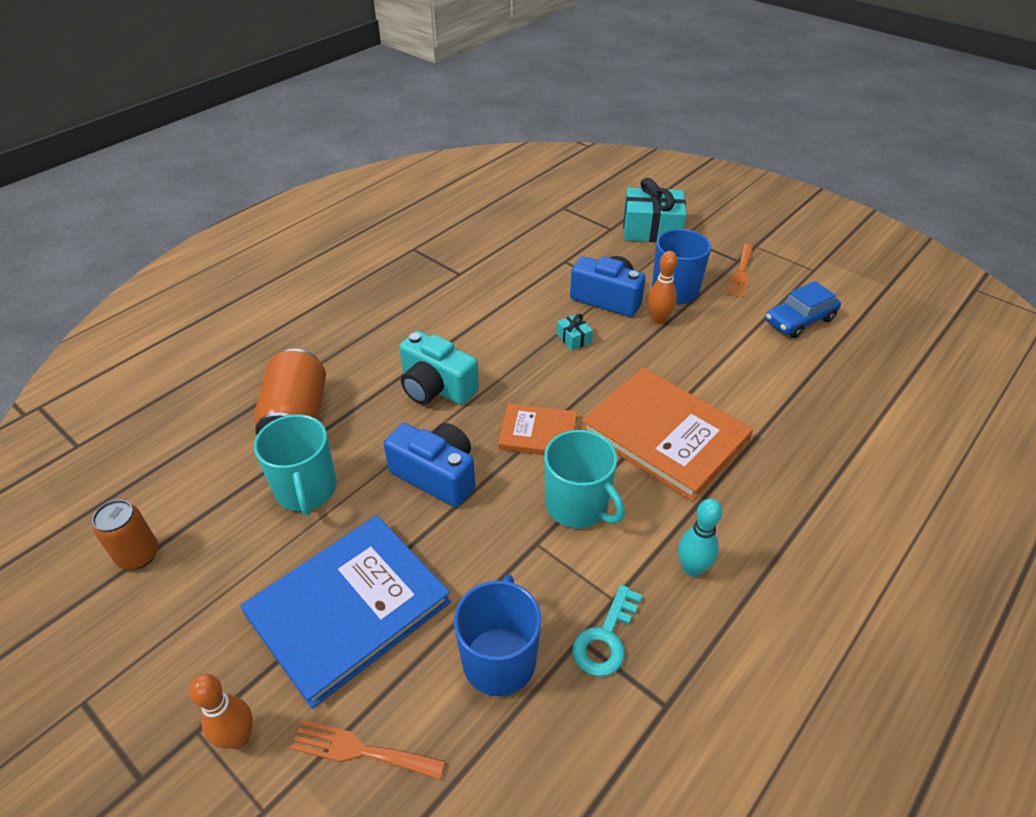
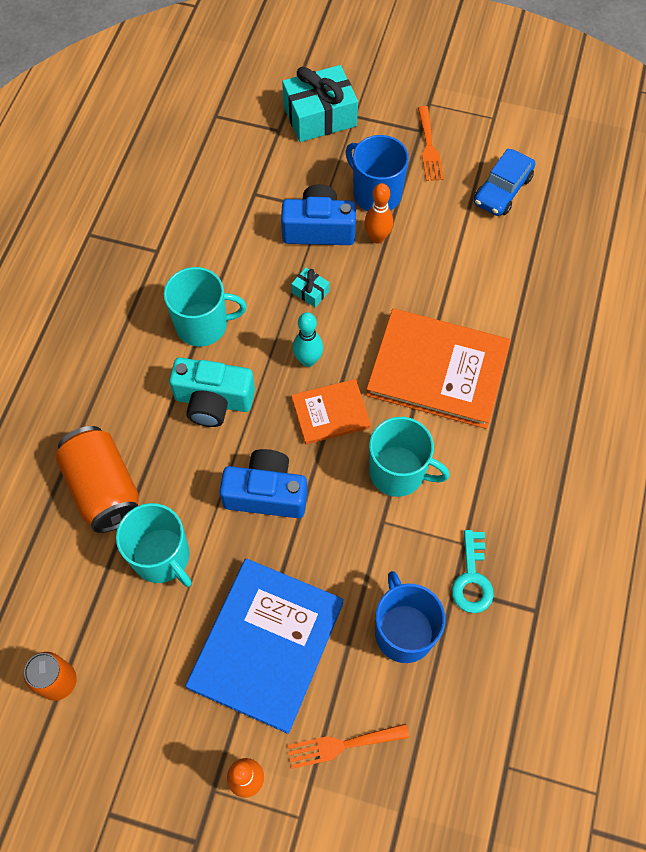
camera: 25 degrees left, 20 degrees up
turquoise bowling pin [678,498,722,577] -> turquoise bowling pin moved to [293,312,323,367]
none -> turquoise mug [164,267,247,347]

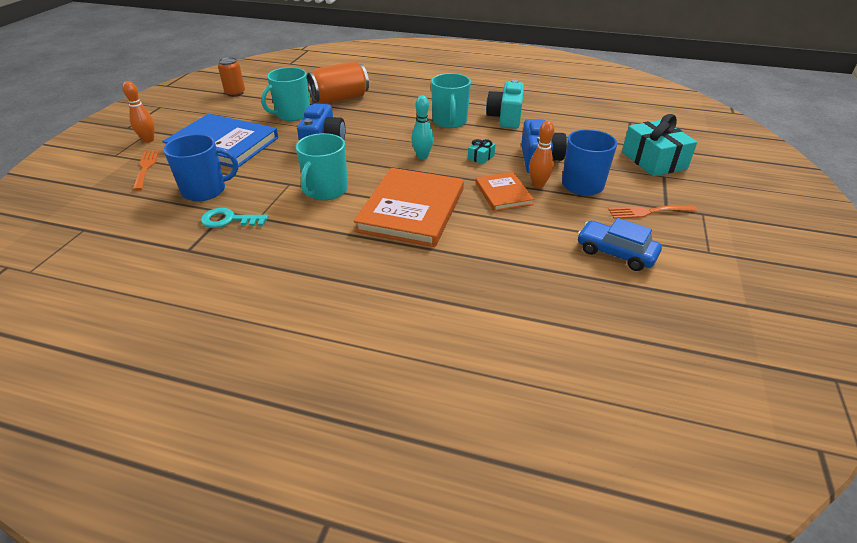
camera: 90 degrees right, 25 degrees down
turquoise camera [169,358,255,427] -> turquoise camera moved to [486,80,524,129]
orange book [291,379,371,445] -> orange book moved to [475,172,534,211]

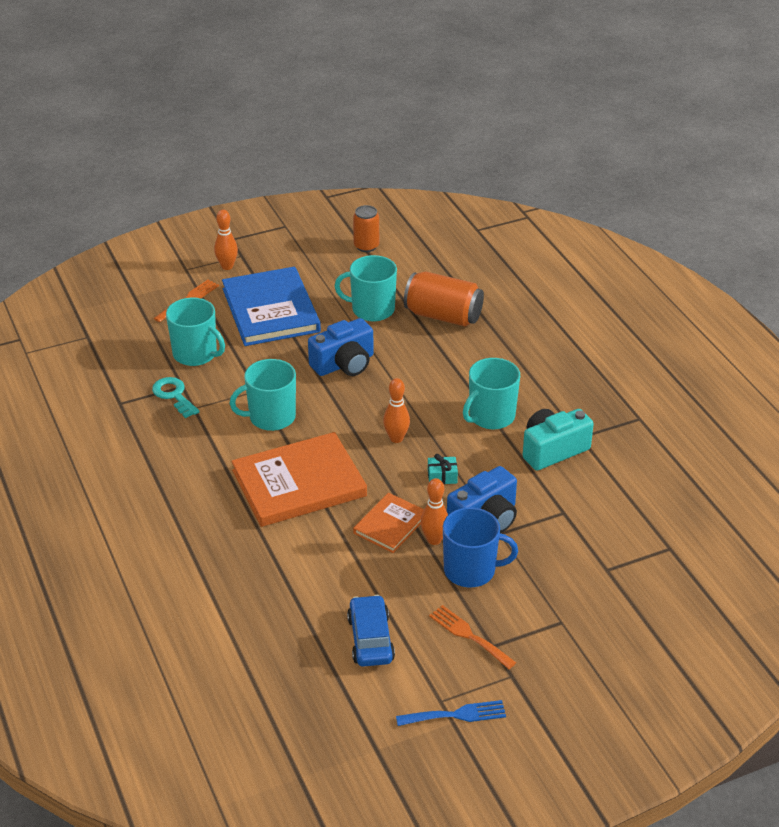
camera: 50 degrees right, 0 degrees up
blue mug [164,134,238,201] -> turquoise mug [166,298,225,366]
turquoise bowling pin [411,96,434,159] -> orange bowling pin [383,378,410,443]
turquoise gift [622,114,697,176] -> none
none -> blue fork [396,700,506,726]

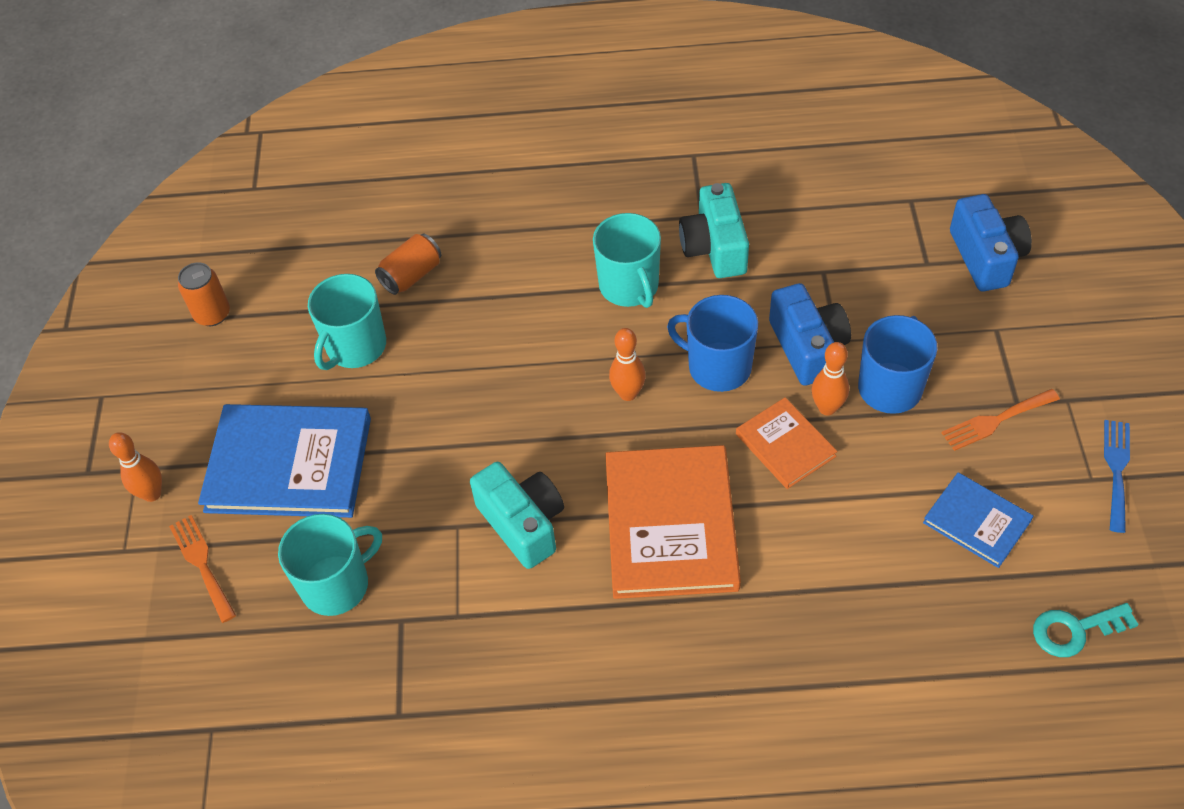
camera: 65 degrees left, 15 degrees up
turquoise key [152,377,200,418] -> turquoise key moved to [1033,603,1139,657]
turquoise mug [230,359,296,431] -> turquoise camera [470,462,564,569]
blue camera [308,318,374,376] -> blue camera moved to [950,194,1032,292]
blue car [347,595,395,667] -> blue book [923,472,1033,568]
orange can [404,271,484,327] -> orange can [375,234,441,295], size x0.62
turquoise gift [428,454,458,484] -> blue mug [667,295,758,392]

